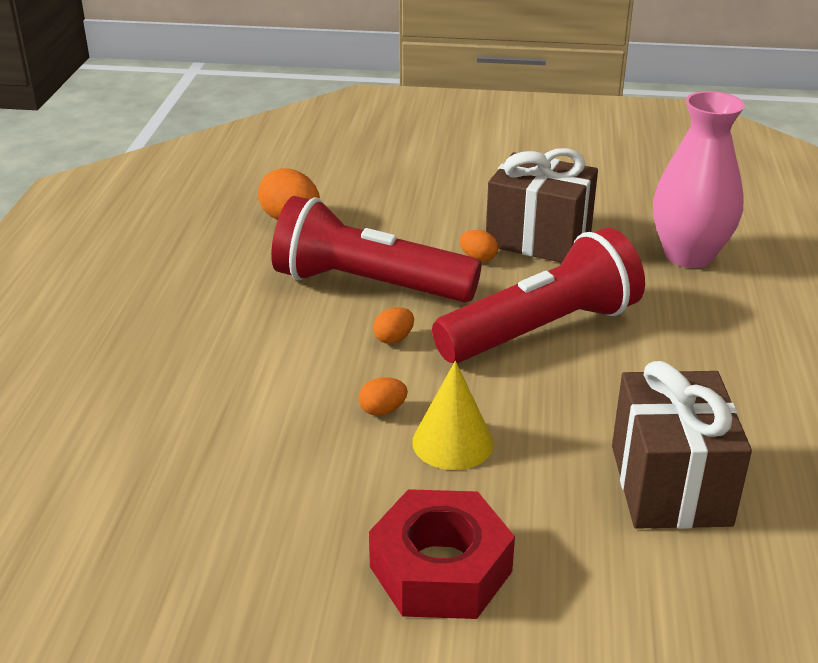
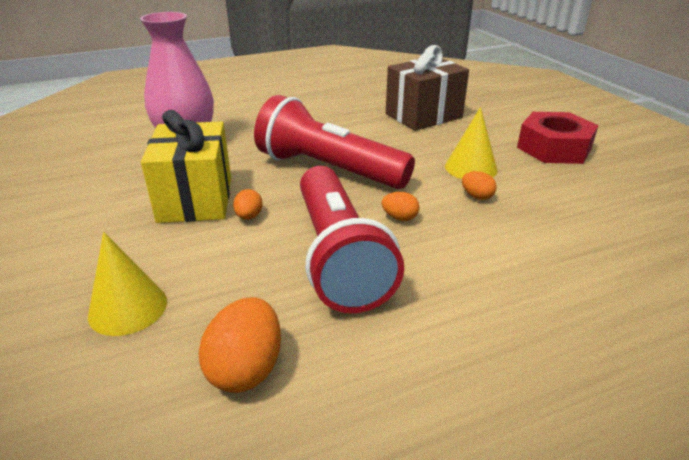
camera: 120 degrees left, 0 degrees up
brown gift [486,148,598,263] -> yellow gift [141,110,231,223]
none -> yellow cone [88,232,167,336]

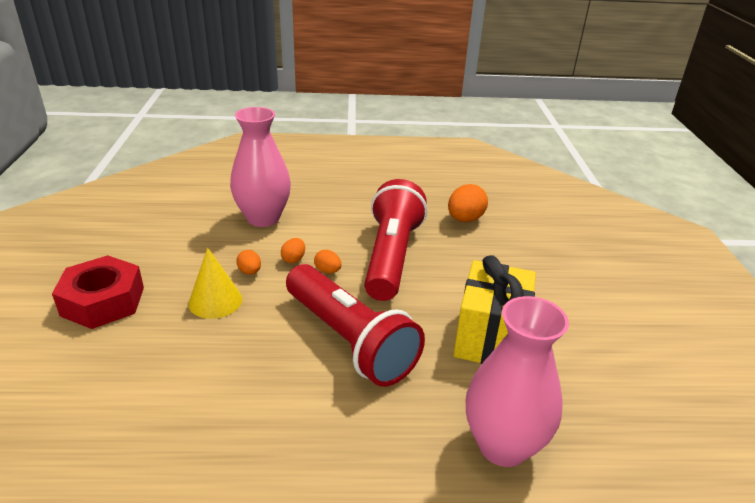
camera: 160 degrees left, 0 degrees up
yellow cone [88,232,167,336] -> none
orange egg [233,189,263,220] -> orange egg moved to [281,238,305,263]
brown gift [386,45,469,131] -> none
none -> pink vase [230,107,291,227]

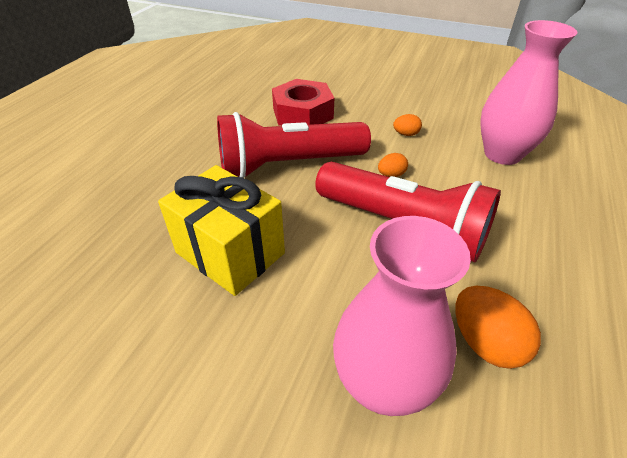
camera: 115 degrees right, 10 degrees up
red nut [52,255,144,329] -> red nut moved to [272,79,334,126]
yellow cone [188,247,242,319] -> none
orange egg [281,238,305,263] -> none
pink vase [466,296,569,467] -> pink vase moved to [333,216,471,416]

